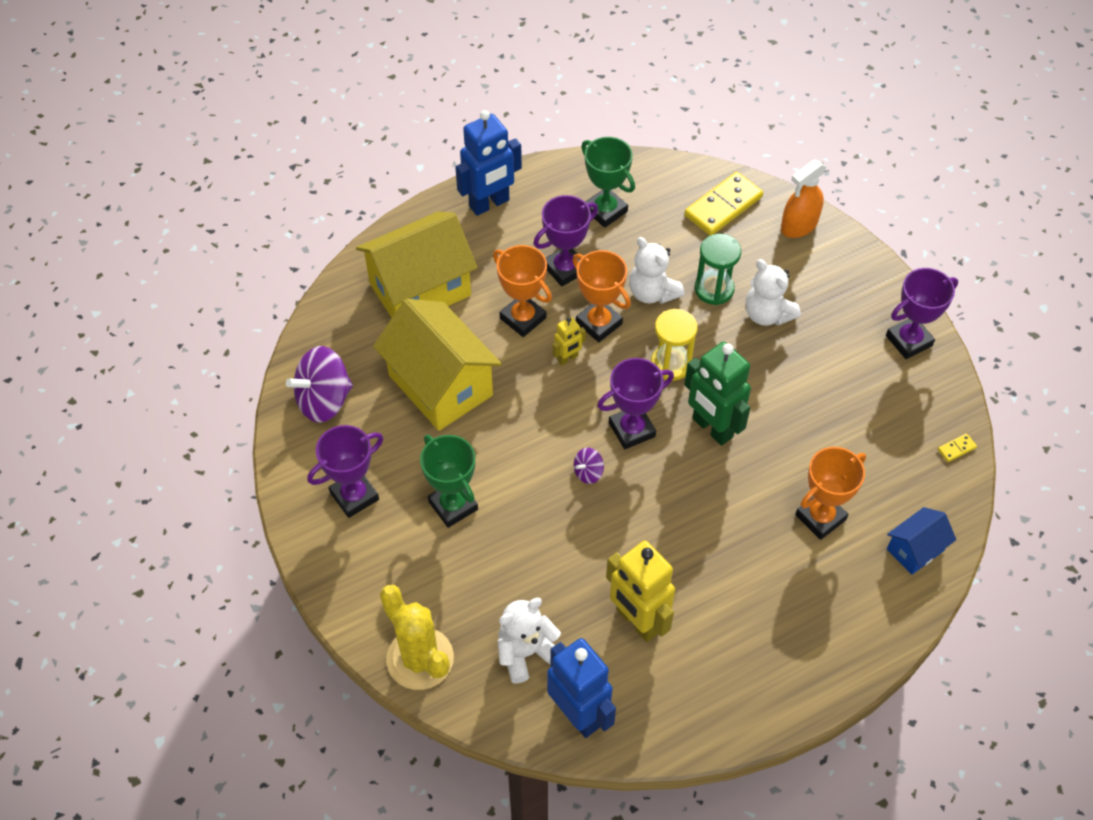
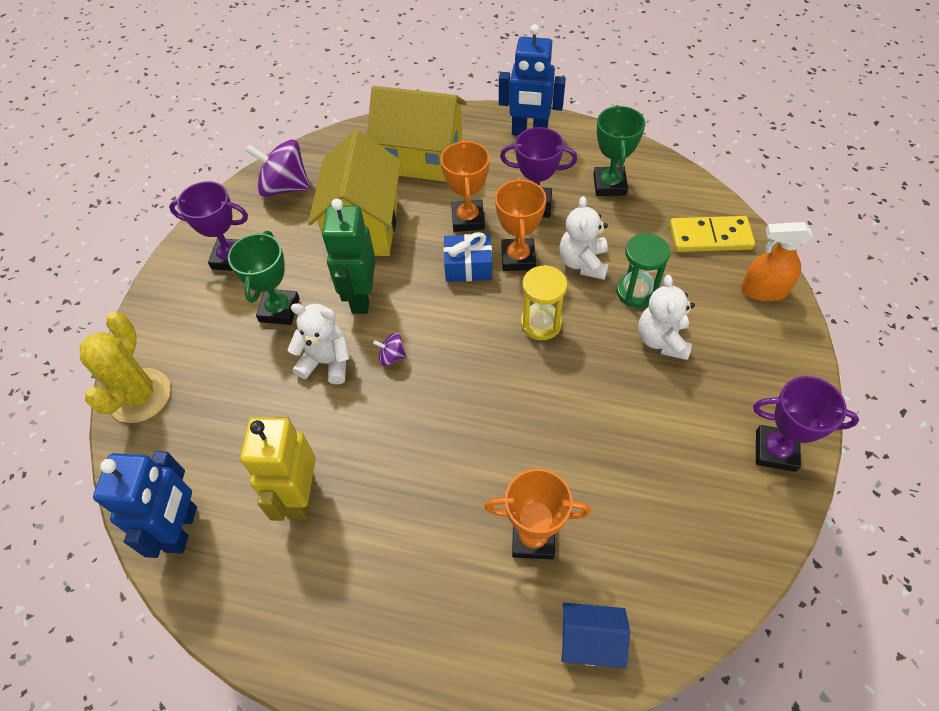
camera: 45 degrees right, 0 degrees up
white teddy bear [497,598,561,684] -> white teddy bear moved to [288,303,350,384]
yellow robot [553,317,586,365] -> blue gift [443,232,492,282]
purple trophy [597,358,674,449] -> none
green robot [684,341,751,446] -> green robot moved to [322,199,376,314]
yellow domino [938,433,977,462] -> none

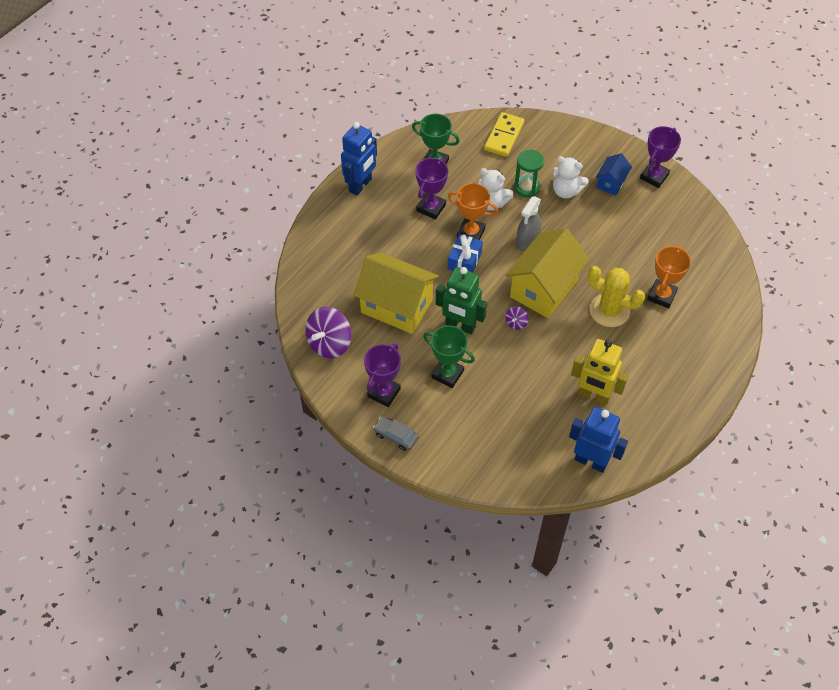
camera: 70 degrees left, 0 degrees up
yellow cactus [80,312,171,423] -> yellow cactus moved to [587,266,645,327]
white teddy bear [288,303,350,384] -> none
yellow house [367,86,467,182] -> yellow house moved to [505,229,589,318]
orange trophy [441,140,490,232] -> none
yellow hourglass [521,265,567,340] -> grey spray bottle [516,197,541,251]
blue house [561,603,630,668] -> blue house moved to [596,153,632,196]
orange spray bottle [741,222,813,302] -> none
none -> grey car [373,416,419,451]

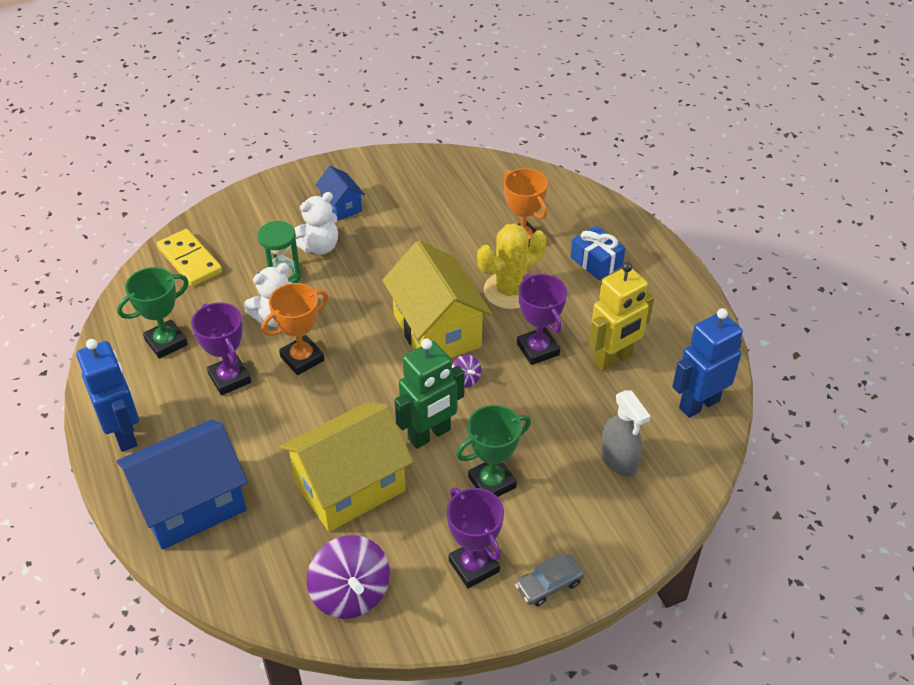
camera: 60 degrees left, 10 degrees down
blue gift [448,234,483,273] -> blue gift moved to [570,225,625,280]
grey spray bottle [516,197,541,251] -> grey spray bottle moved to [601,390,651,476]
purple trophy [640,126,681,188] -> purple trophy moved to [517,274,567,365]
none -> blue house [116,420,248,550]

